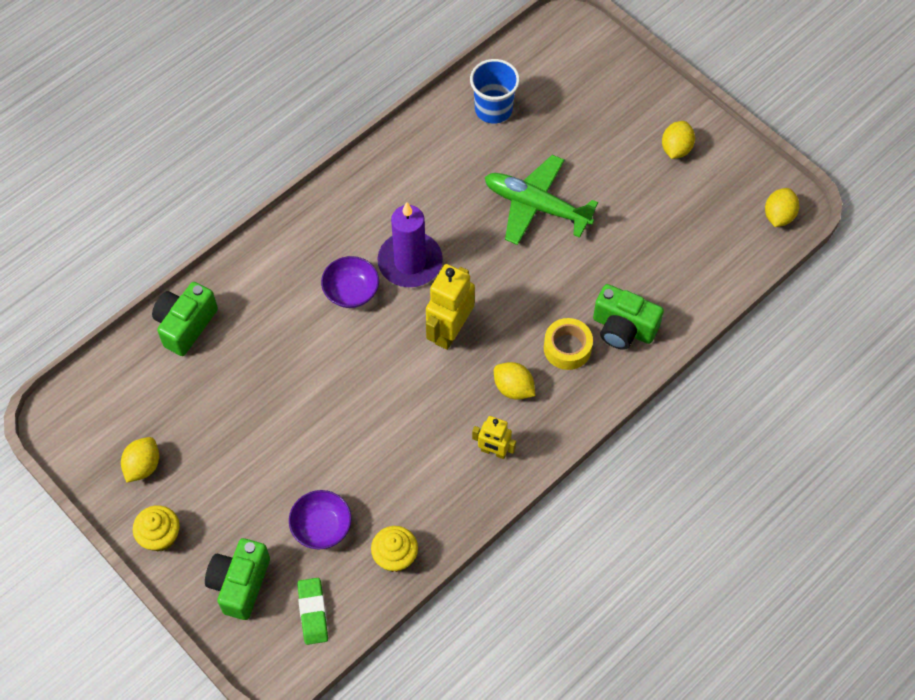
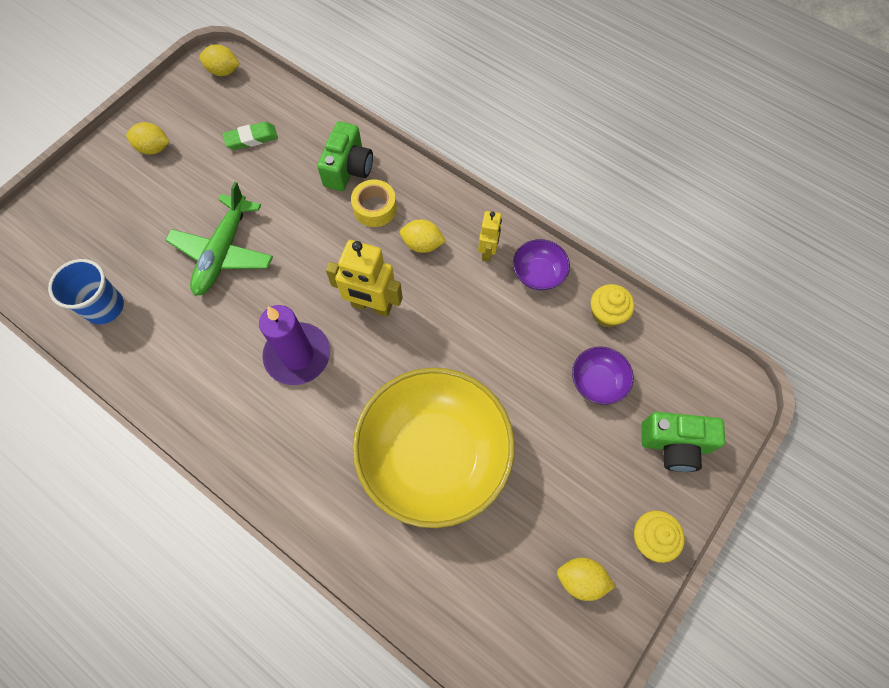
camera: 100 degrees left, 5 degrees up
green camera [152,282,218,356] -> none
green eraser [297,578,328,645] -> green eraser moved to [222,122,278,150]
purple bowl [321,256,379,308] -> purple bowl moved to [513,239,570,291]
yellow lemon [494,362,535,400] -> yellow lemon turned 75 degrees clockwise [400,219,446,253]
none -> yellow bowl [352,368,515,528]

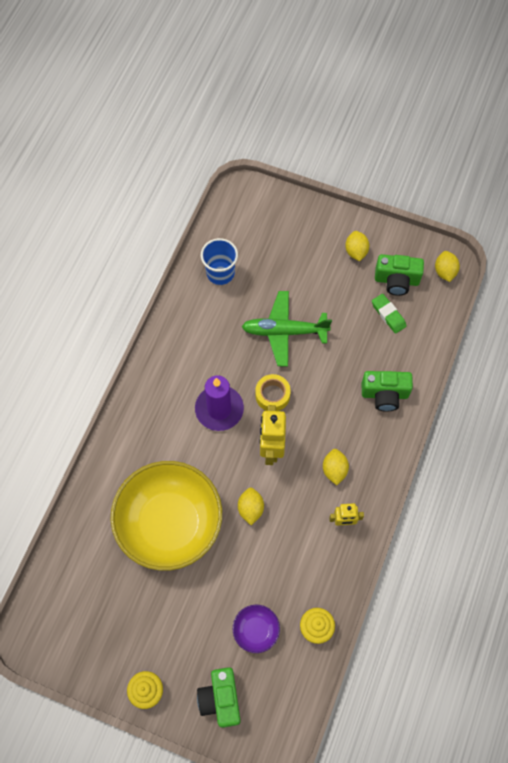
camera: 75 degrees right, 0 degrees up
yellow tape [351,179,397,227] -> yellow tape moved to [255,374,291,411]
purple bowl [513,239,570,291] -> none
yellow lemon [557,558,615,601] -> yellow lemon moved to [238,488,264,525]
none -> green camera [375,254,424,296]

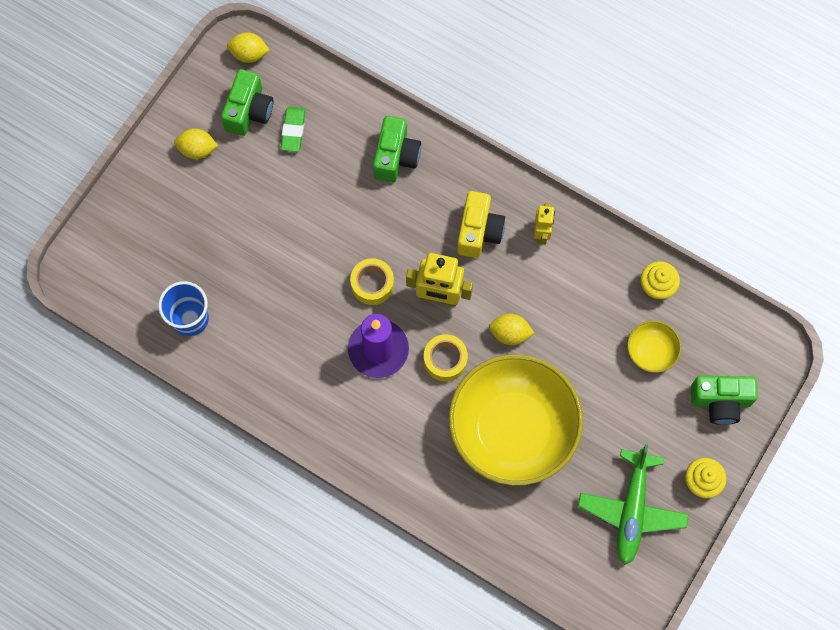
camera: 80 degrees left, 5 degrees up
purple bowl [233,605,280,653] -> yellow bowl [627,321,681,373]
green plane [242,291,332,367] -> green plane moved to [578,444,689,565]
yellow lemon [323,449,349,485] -> yellow camera [457,191,505,258]
green eraser [372,294,406,334] -> green eraser turned 60 degrees counterclockwise [281,107,306,152]
none -> yellow tape [424,334,468,382]

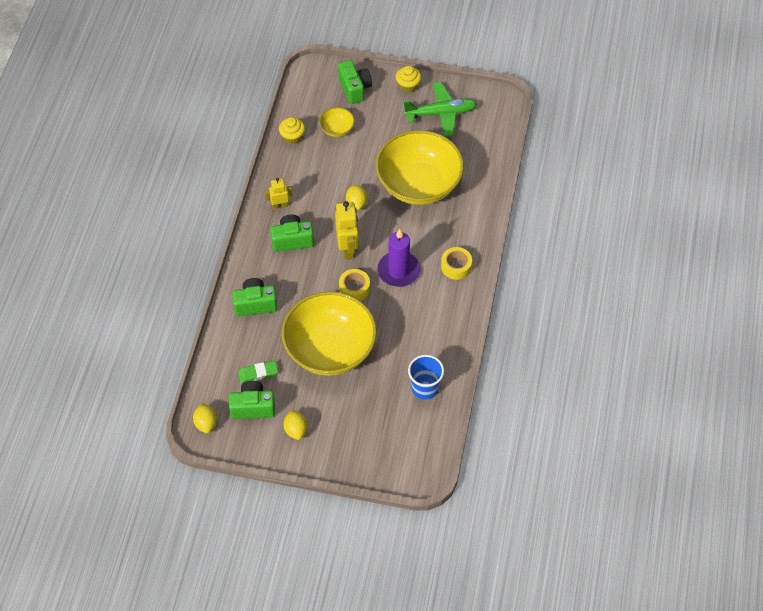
camera: 110 degrees left, 15 degrees down
yellow tape [424,334,468,382] -> yellow tape moved to [441,247,472,280]
yellow camera [457,191,505,258] -> green camera [270,214,314,252]
none -> yellow bowl [282,292,377,376]

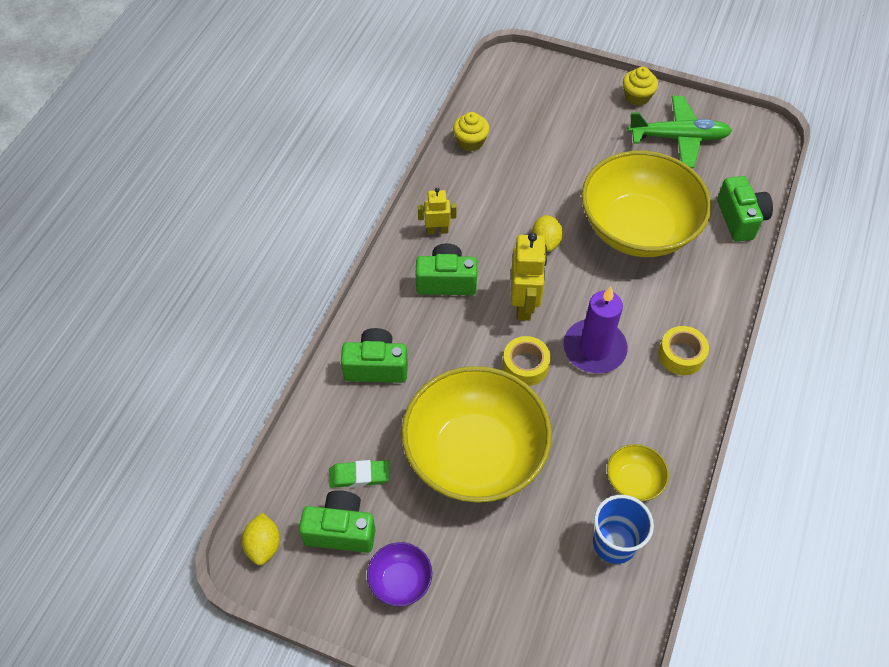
camera: 10 degrees right, 0 degrees up
yellow lemon [283,410,307,440] -> purple bowl [367,542,432,607]
yellow bowl [319,107,355,137] -> yellow bowl moved to [607,444,669,501]
green camera [338,60,372,104] -> green camera moved to [717,176,773,242]

